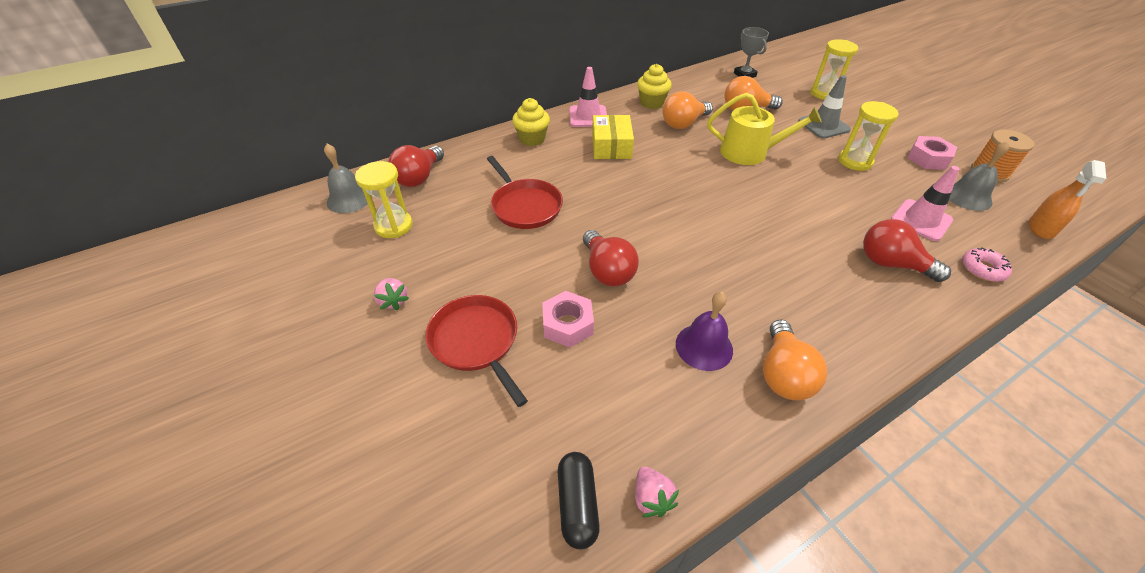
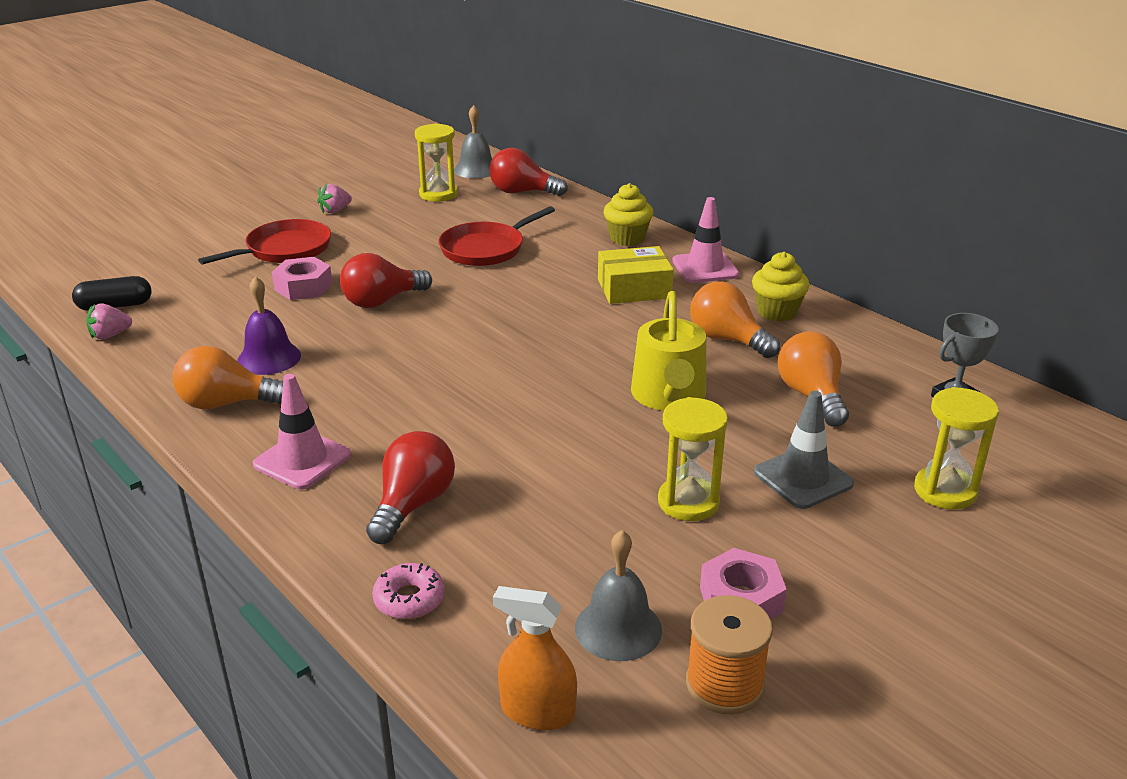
camera: 80 degrees right, 15 degrees down
pink traffic cone [891,166,960,241] -> pink traffic cone moved to [253,374,351,489]

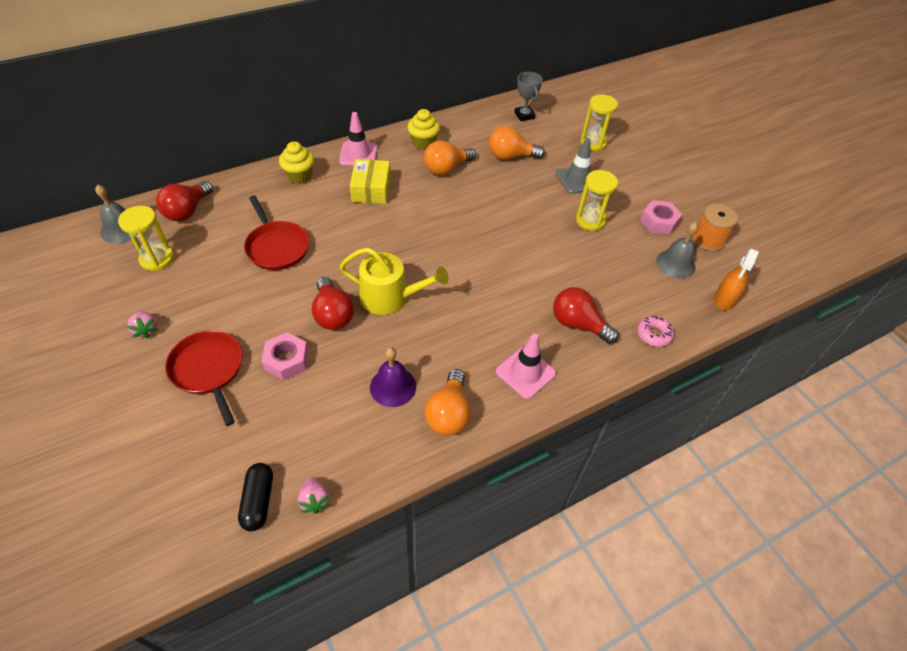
camera: 80 degrees left, 20 degrees up
yellow watering can [631,291,706,411] -> yellow watering can moved to [339,248,449,315]

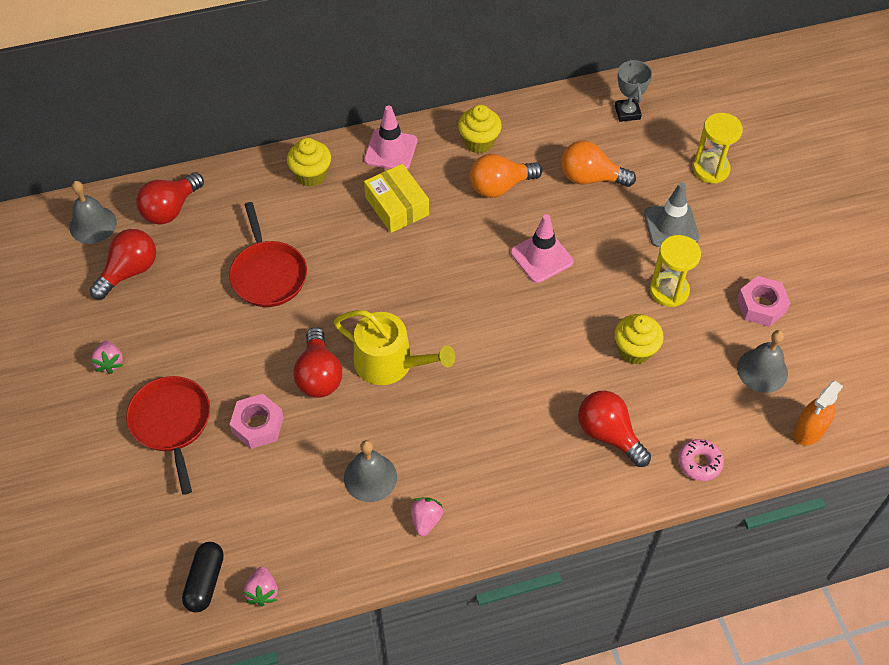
camera: 15 degrees right, 5 degrees up
yellow hourglass [118,206,174,271] -> red light bulb [90,229,156,299]
yellow box [350,159,391,204] -> yellow box turned 45 degrees counterclockwise [364,164,429,233]
purple bell [370,347,416,407] -> grey bell [344,440,397,502]
orange light bulb [424,369,471,436] -> pink strawberry [411,498,443,536]
pink traffic cone [496,334,556,399] -> pink traffic cone moved to [511,214,574,283]
orange spool [693,204,738,251] -> none
none -> yellow cupcake [614,314,664,364]

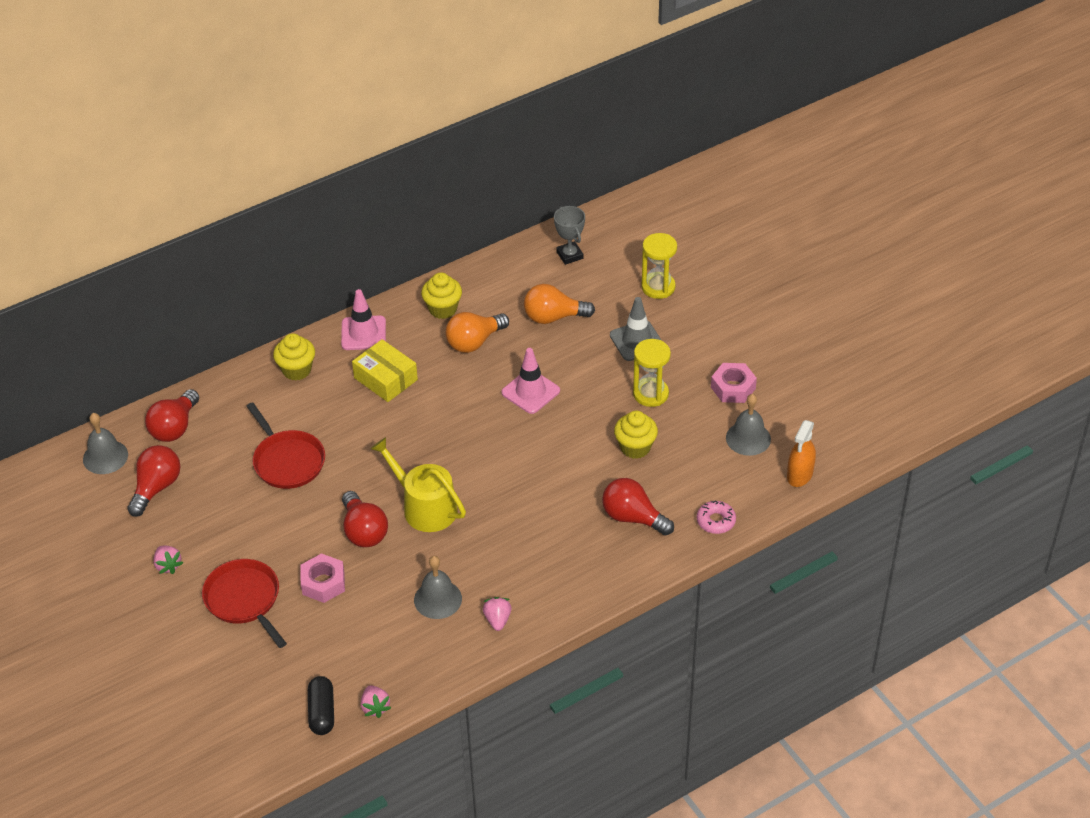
camera: 15 degrees left, 10 degrees down
yellow watering can [334,310,455,385] -> yellow watering can turned 150 degrees counterclockwise [371,437,466,532]

